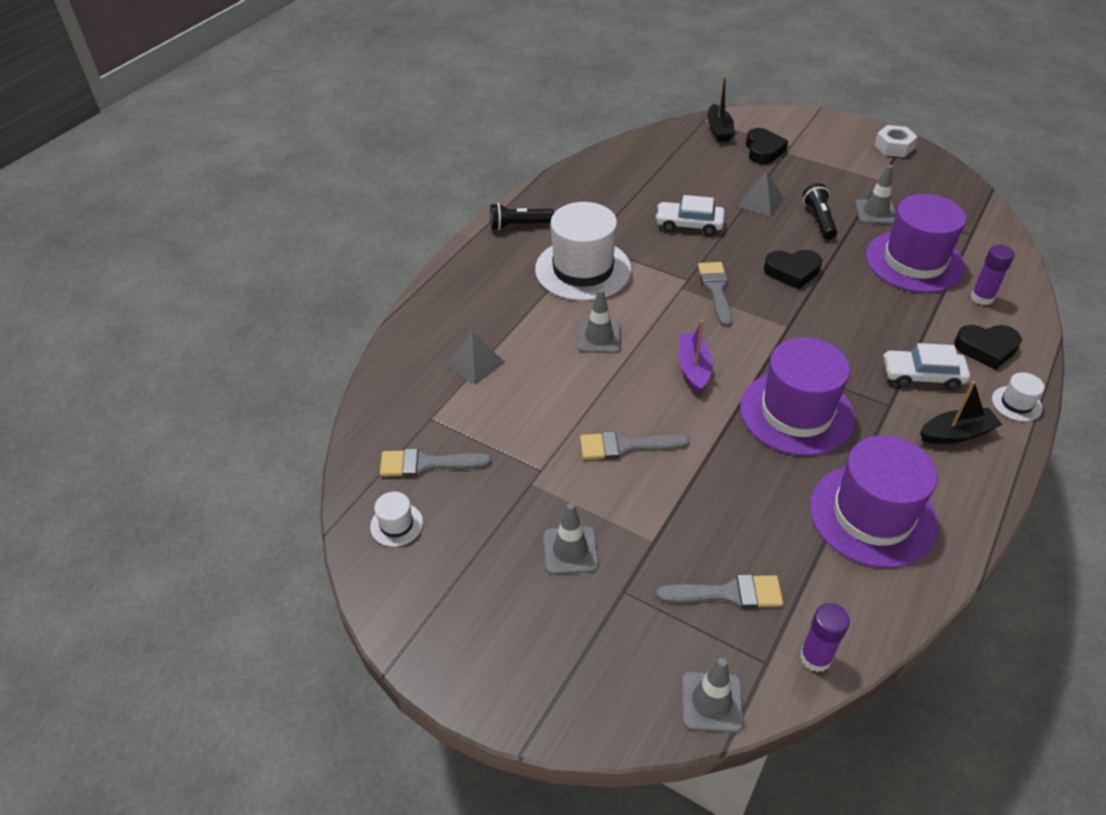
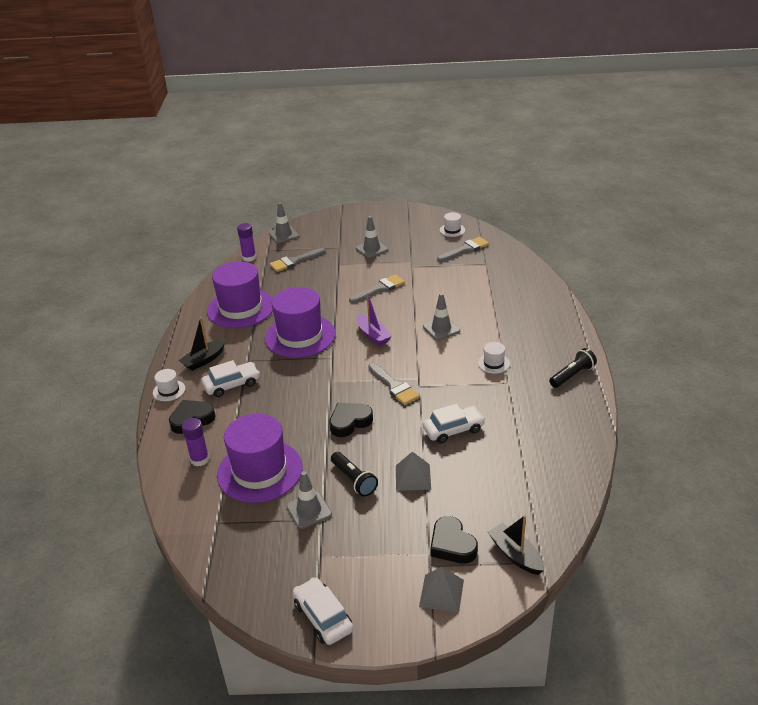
camera: 150 degrees right, 10 degrees down
grey pyramid [446,332,505,385] -> grey pyramid moved to [419,567,464,613]
white hat [535,202,631,301] -> white hat [478,342,510,374], size x0.42
white nut [874,125,918,157] -> white car [293,577,353,645]

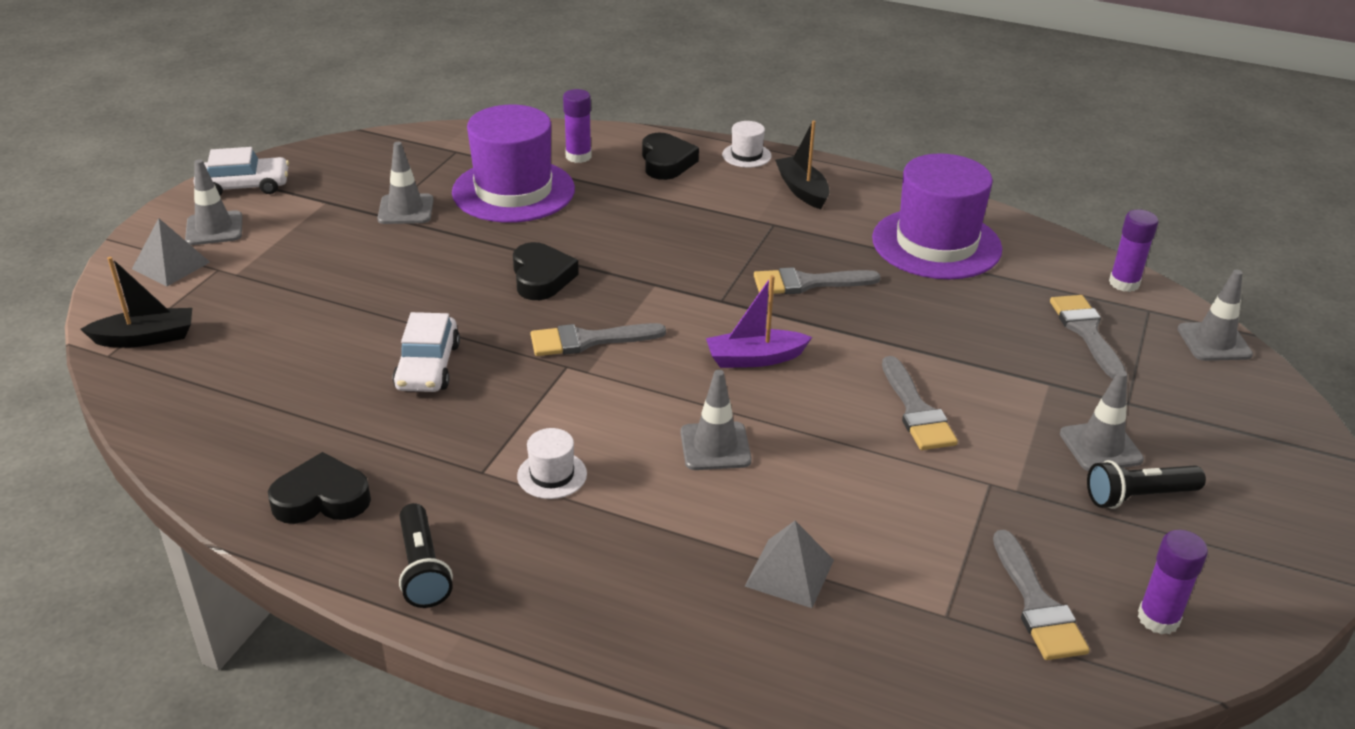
camera: 110 degrees right, 0 degrees up
white car [202,360,260,397] -> none
purple hat [264,287,336,358] -> grey brush [754,267,881,294]
black flashlight [331,452,378,496] -> black flashlight moved to [1087,460,1206,509]
grey pyramid [396,452,431,491] -> grey pyramid moved to [745,521,834,608]
black heart [430,516,478,564] -> black heart moved to [268,452,371,524]
white hat [440,212,465,237] -> purple glue stick [1138,530,1208,634]
none -> grey traffic cone [185,159,242,245]

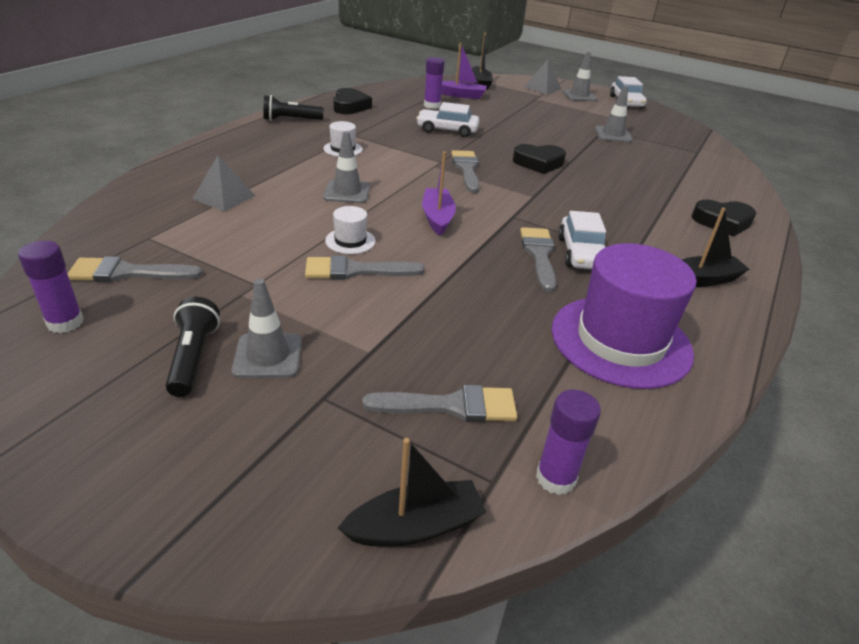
camera: 95 degrees right, 0 degrees up
purple hat [452,105,575,223] -> none
purple glue stick [563,89,592,163] -> purple glue stick moved to [424,57,445,109]
white hat [722,121,772,168] -> white hat moved to [325,206,376,254]
grey traffic cone [1177,270,1253,361] -> black boat [338,438,486,546]
none -> purple boat [441,43,487,99]
none -> white car [558,211,606,269]

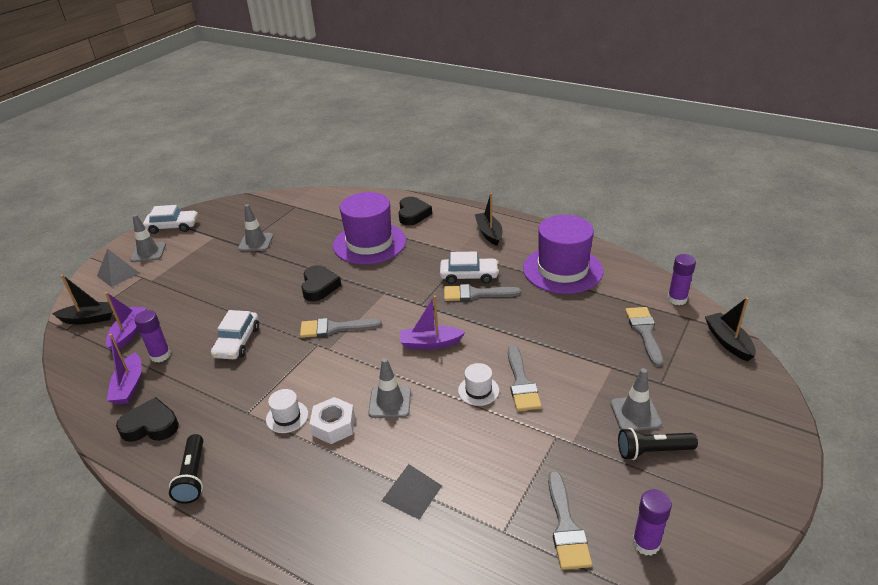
camera: 85 degrees left, 0 degrees up
none -> purple boat [107,334,142,404]
none -> white nut [310,397,355,444]
none -> purple hat [333,192,406,265]

